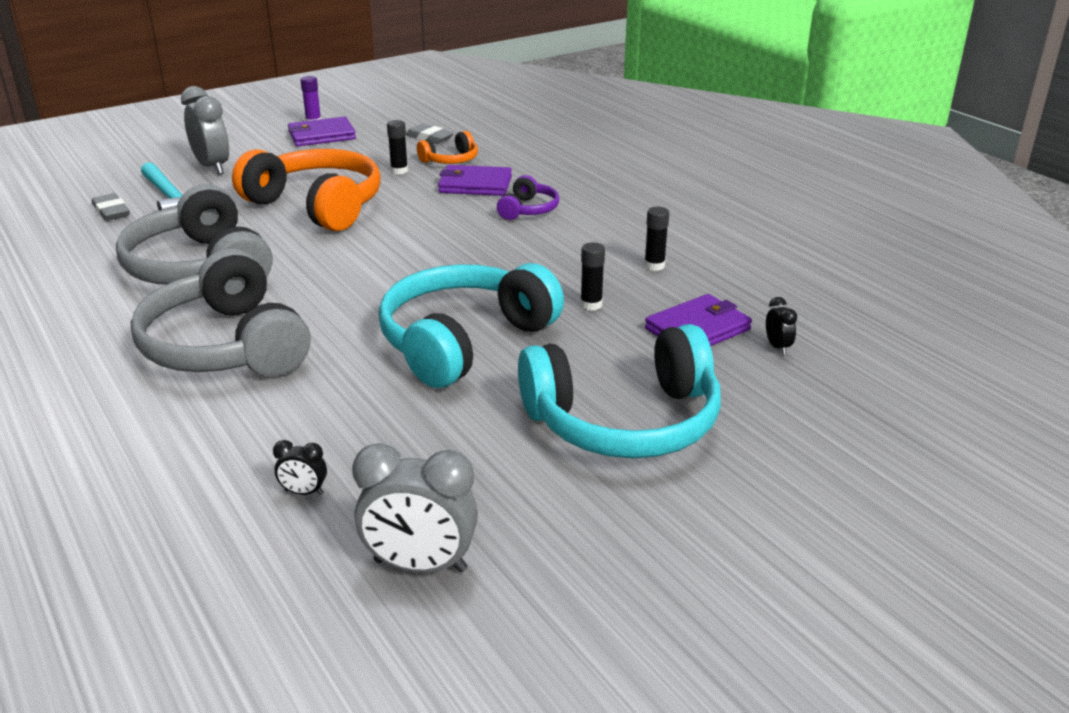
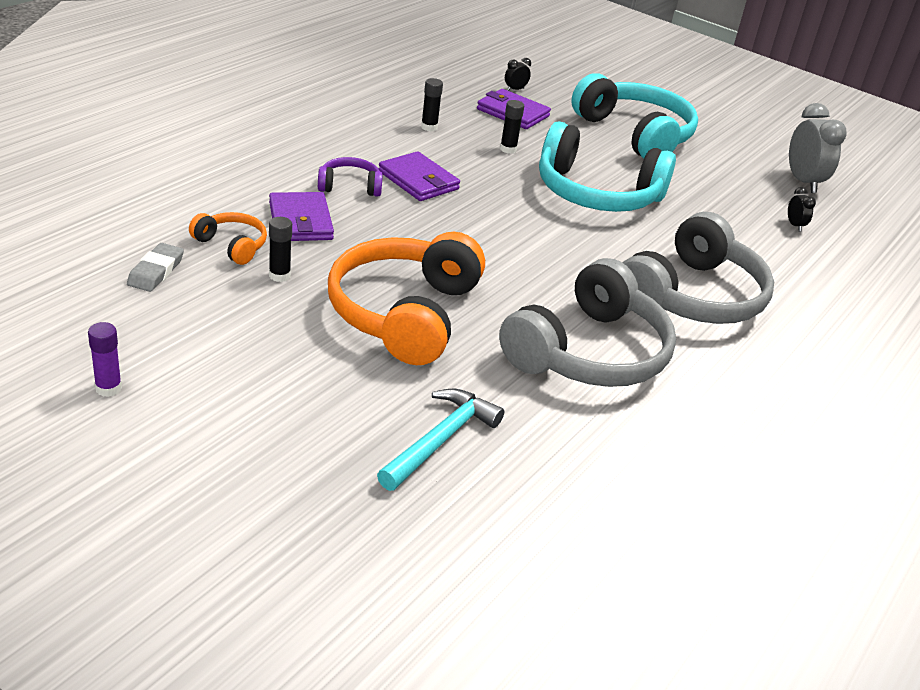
camera: 115 degrees left, 5 degrees up
grey eraser [92,193,129,221] -> none
grey clock [181,86,230,175] -> none
purple wallet [288,116,356,146] -> purple wallet moved to [379,151,460,201]

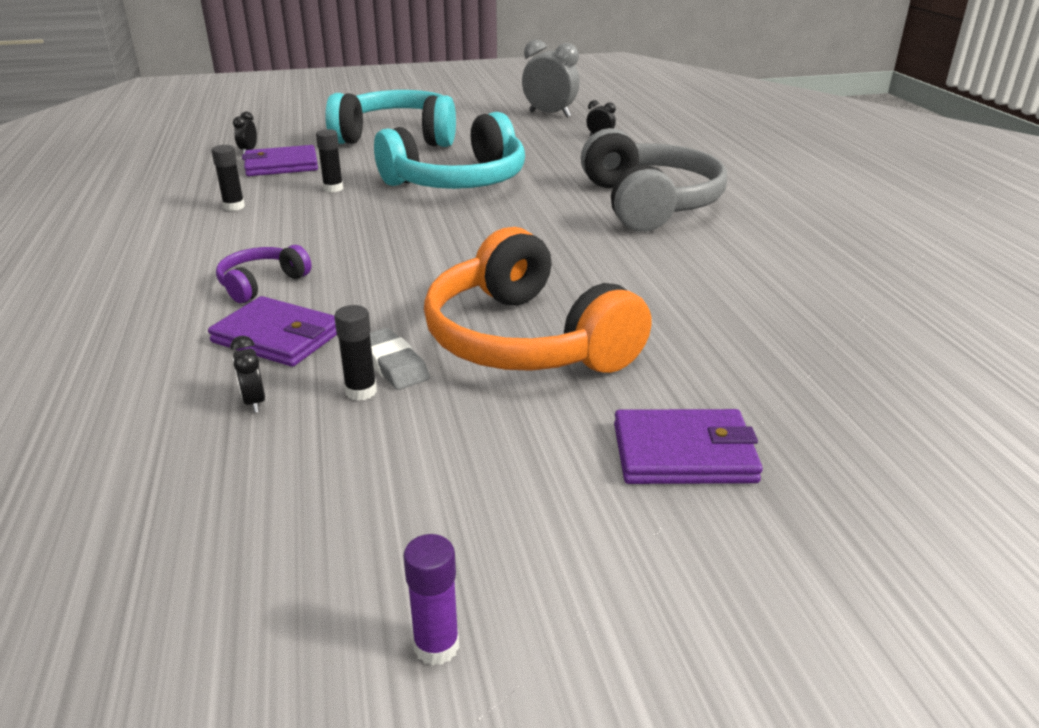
camera: 45 degrees left, 5 degrees down
grey eraser [127,243,184,292] -> grey eraser moved to [370,328,430,390]
orange headphones [189,212,267,265] -> black clock [230,336,265,413]
turquoise hammer [377,389,504,491] -> none
purple wallet [379,151,460,201] -> purple wallet moved to [614,409,763,484]
grey headphones [499,258,676,387] -> none

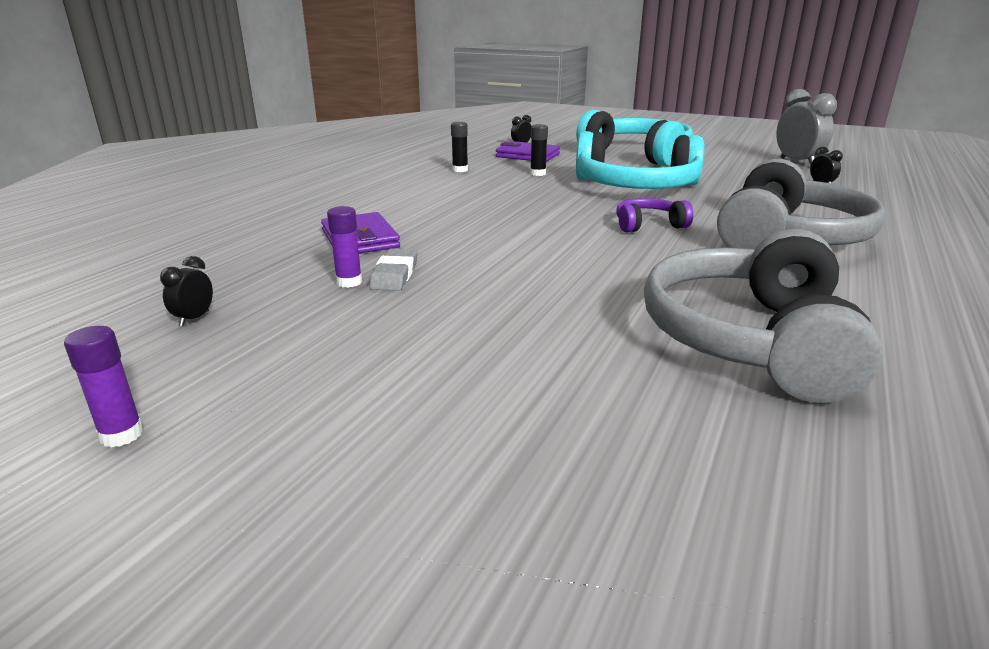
camera: 40 degrees right, 5 degrees down
purple headphones [216,245,312,303] -> purple headphones moved to [616,198,694,232]
black clock [230,336,265,413] -> black clock moved to [160,256,213,326]
black glue stick [334,305,377,401] -> purple glue stick [327,206,362,288]
orange headphones [424,227,652,373] -> none
purple wallet [614,409,763,484] -> none
none -> grey headphones [644,229,883,403]

